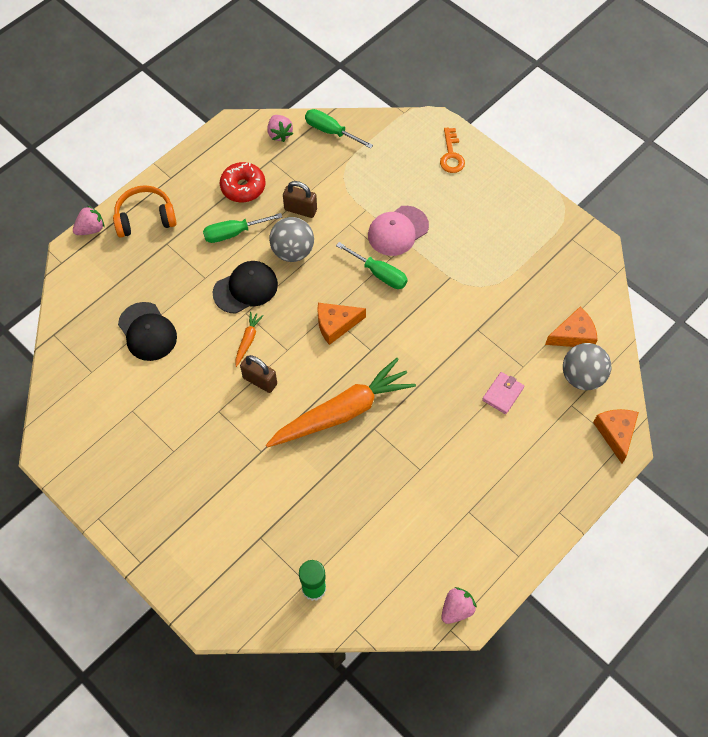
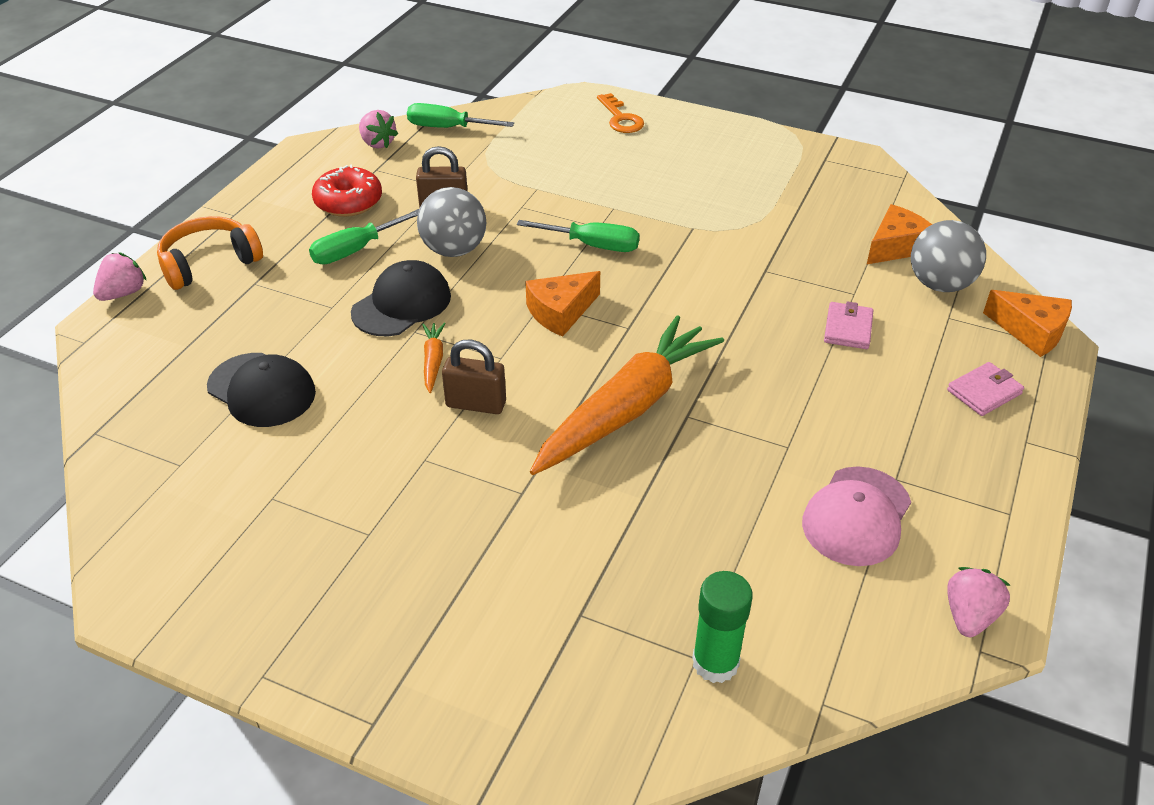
camera: 20 degrees left, 20 degrees down
pink cap [368,206,429,256] -> pink cap moved to [802,466,911,566]
orange cheese [593,409,639,464] -> orange cheese turned 150 degrees clockwise [983,290,1072,357]
none -> pink wallet [947,362,1024,416]

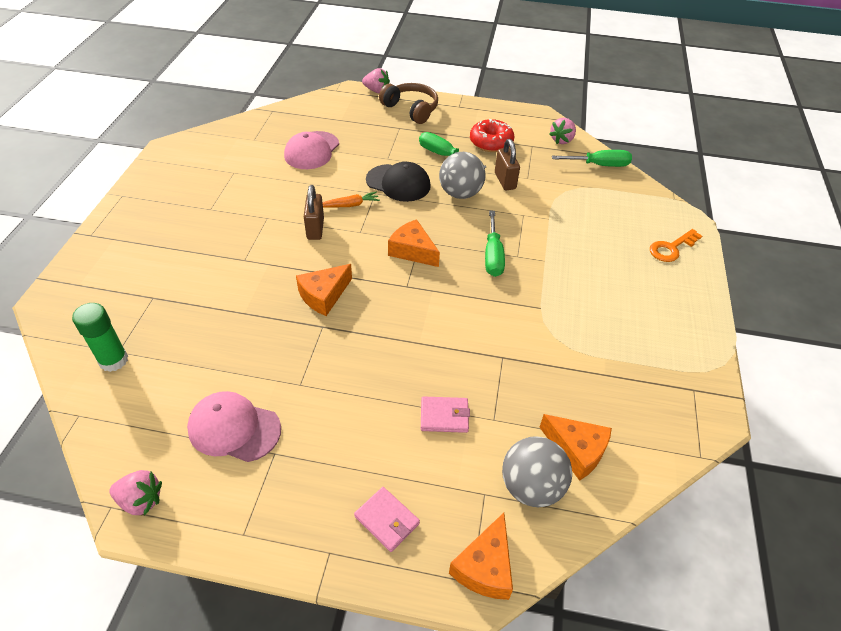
camera: 75 degrees right, 5 degrees up
orange headphones [157,216,263,290] -> brown headphones [379,83,438,124]
black cap [207,353,316,427] -> pink cap [284,131,339,169]
green screwdriver [407,103,514,128] -> green screwdriver turned 90 degrees clockwise [552,150,632,167]
orange carrot [530,315,724,475] -> orange cheese [296,264,352,316]

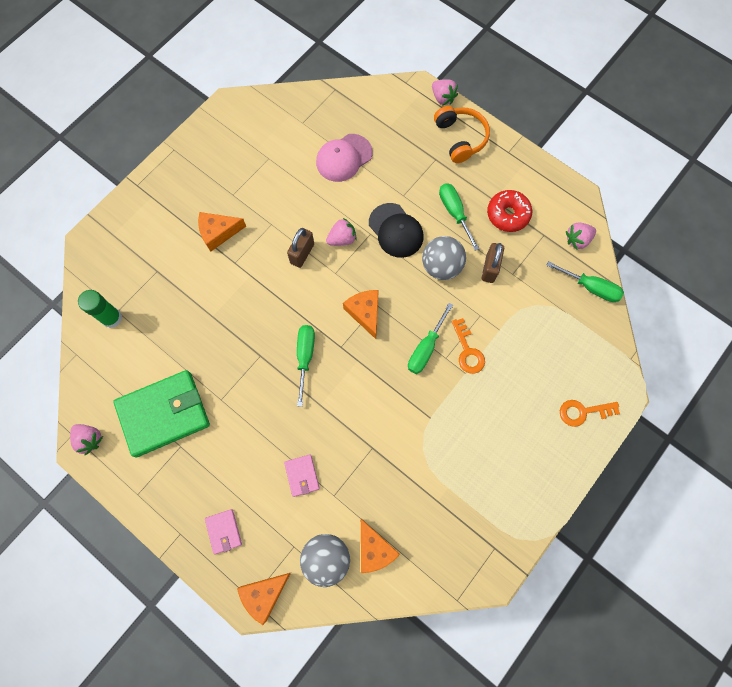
camera: 30 degrees right, 25 degrees up
pink cap [187,391,281,462] -> green wallet [113,370,210,457]
orange cheese [296,264,352,316] -> orange cheese moved to [198,212,246,252]
orange carrot [322,192,380,208] -> pink strawberry [326,218,357,246]
brown headphones [379,83,438,124] -> orange headphones [434,106,490,163]
pink wallet [421,396,470,433] -> pink wallet turned 45 degrees clockwise [284,454,320,497]
none -> green screwdriver [297,325,315,407]
none -> orange key [452,318,485,374]

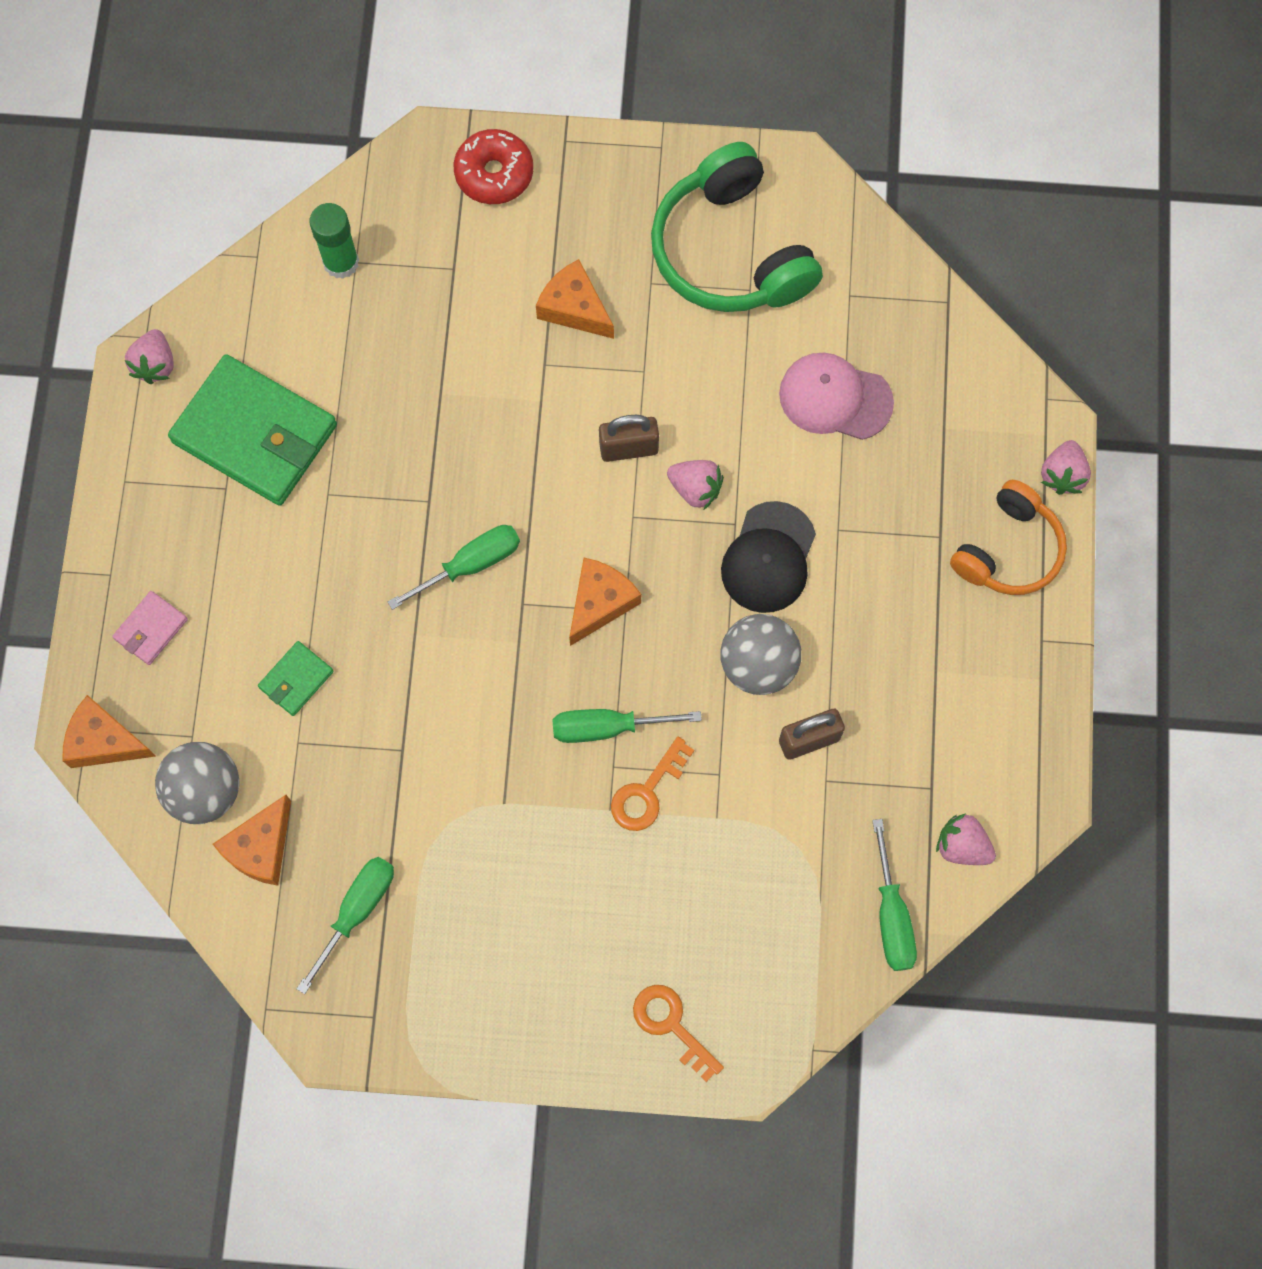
camera: 55 degrees right, 0 degrees up
pink wallet [284,454,320,497] -> green wallet [258,641,333,716]
green screwdriver [439,183,479,251] -> green screwdriver moved to [297,857,394,994]
red donut [487,190,532,232] -> red donut moved to [454,129,533,204]
none -> green headphones [651,142,823,312]

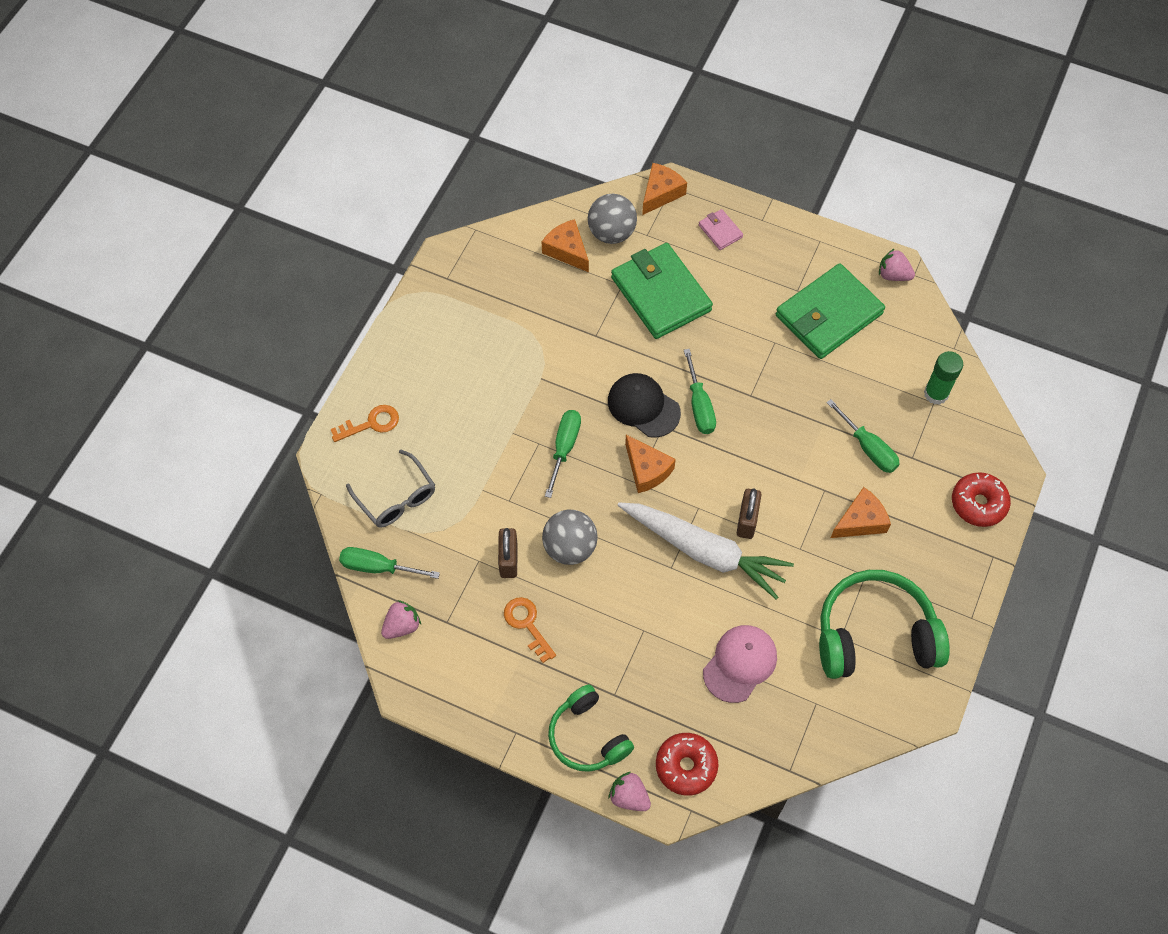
camera: 110 degrees right, 10 degrees down
green wallet [258,641,333,716] -> green wallet [611,243,713,339], size x2.26
green screwdriver [297,857,394,994] -> green screwdriver moved to [826,399,900,473]
orange key [611,737,694,831] -> orange key moved to [504,597,556,663]
pink strawberry [667,460,724,510] -> white carrot [617,502,794,599]
black cap [721,501,816,613] -> black cap moved to [608,373,681,438]
orange headphones [950,480,1067,595] -> green headphones [548,685,634,772]
none -> grey glasses [346,449,435,528]
none -> red donut [656,733,719,796]

